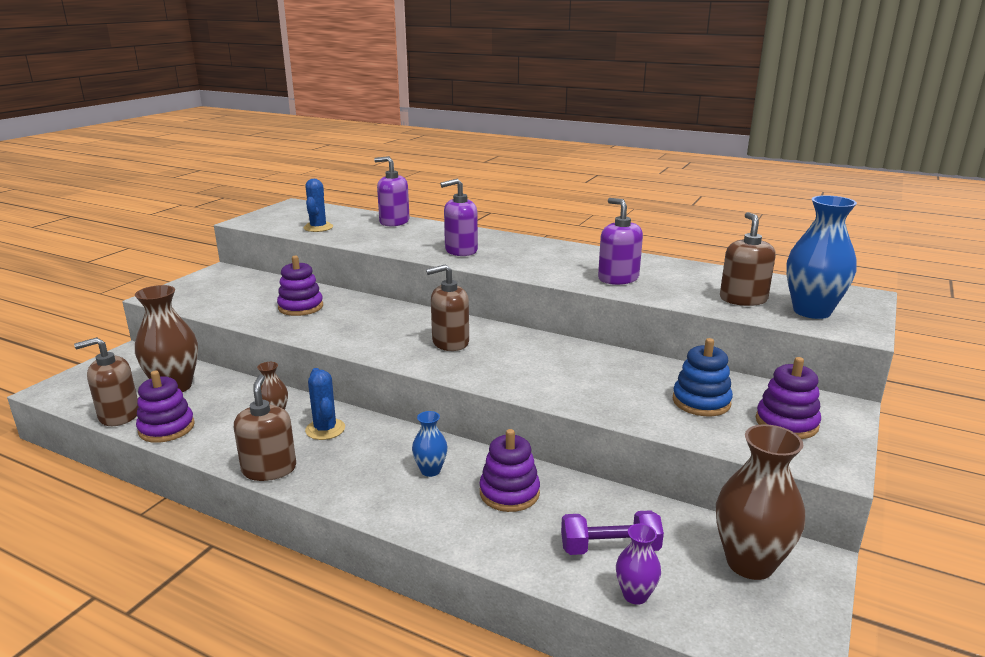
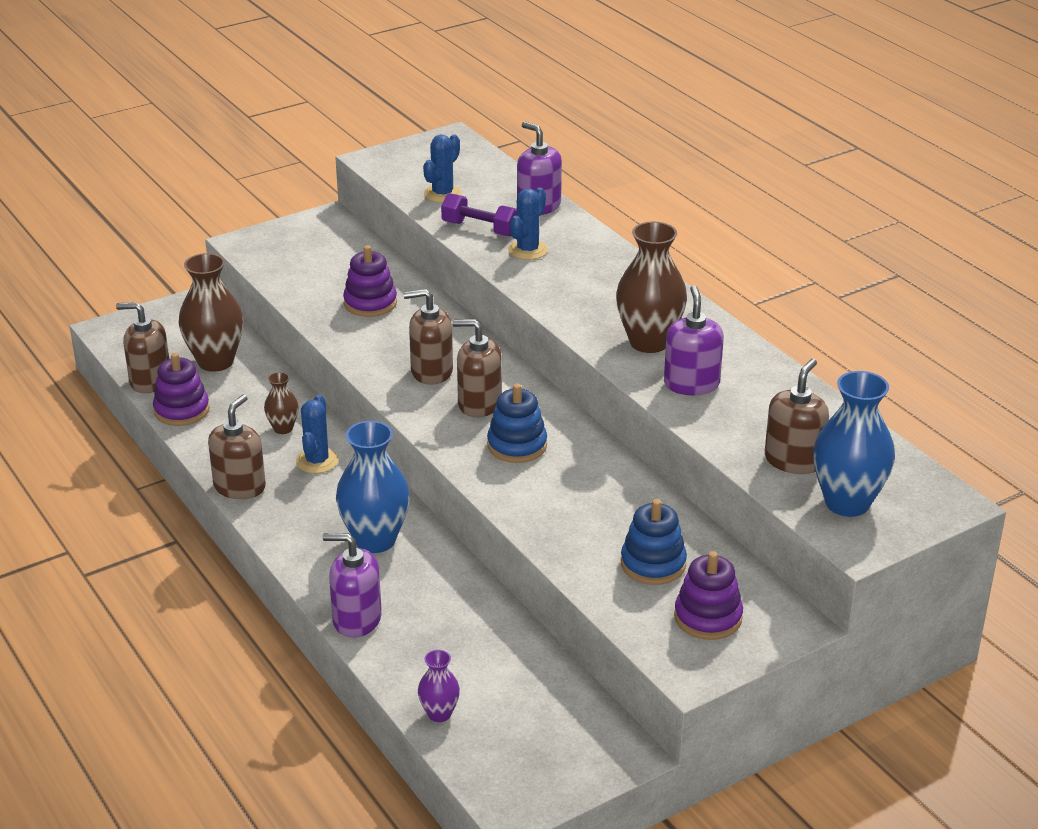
camera: 30 degrees right, 10 degrees up
blue vase [412,411,448,477] -> blue vase [336,421,410,553], size x1.96
purple soap dispenser [440,178,478,256] -> purple soap dispenser moved to [323,533,382,638]
purple stacking toy [479,429,540,512] -> none
purple dumbbell [561,510,664,555] -> purple dumbbell moved to [441,193,517,237]
brown vase [716,424,805,580] -> brown vase moved to [616,222,687,353]
none -> brown soap dispenser [403,289,453,385]
none -> blue stacking toy [487,383,547,463]
none -> blue cactus [508,187,548,260]

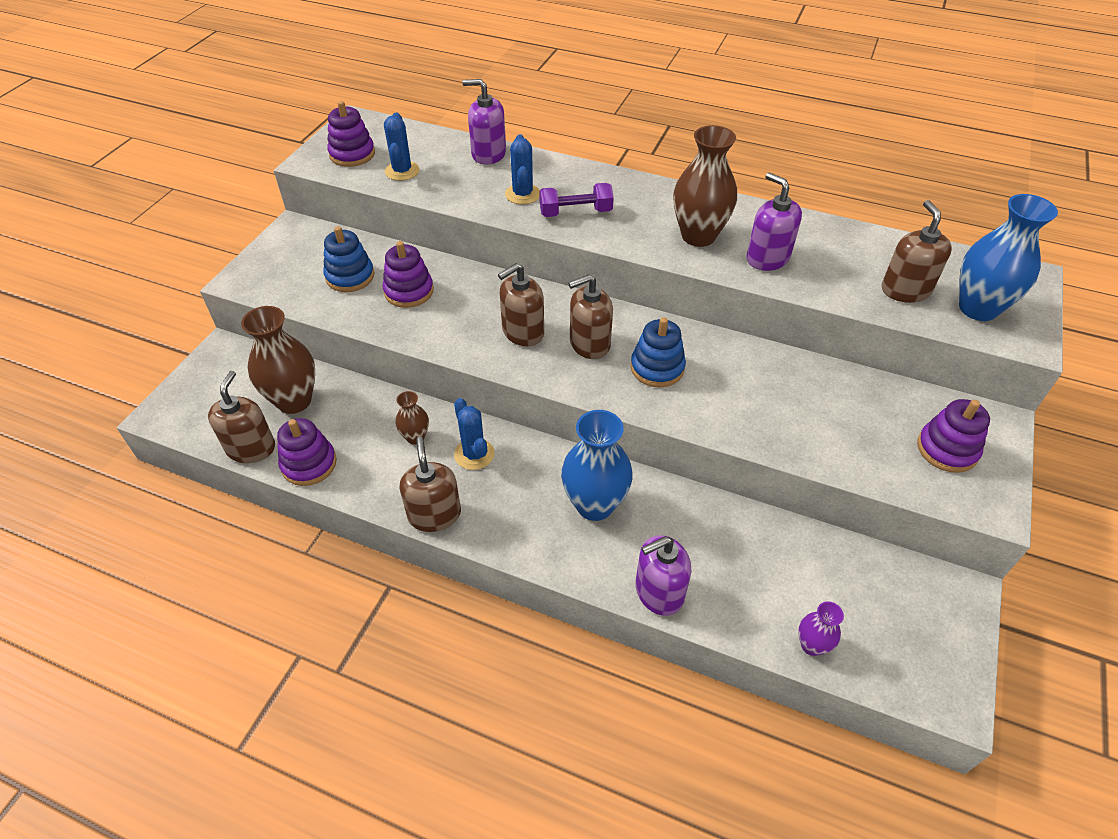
camera: 35 degrees left, 15 degrees up
brown soap dispenser [116,302,169,393] -> brown soap dispenser turned 120 degrees clockwise [208,371,275,463]
purple dumbbell [441,193,517,237] -> purple dumbbell moved to [539,183,614,217]
blue stacking toy [621,499,687,585] -> blue stacking toy moved to [323,226,374,292]
none -> purple stacking toy [327,101,375,167]

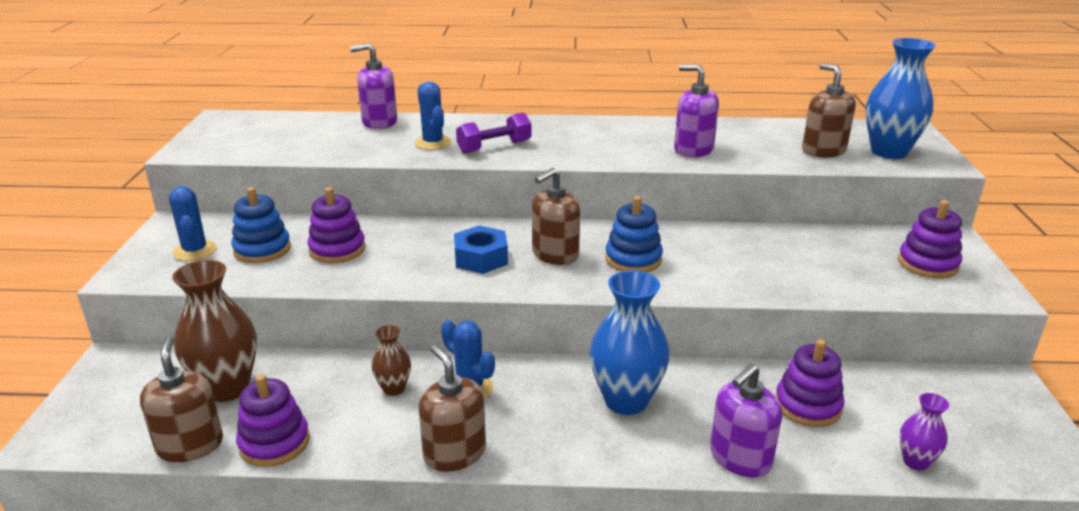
camera: 20 degrees left, 20 degrees down
purple stacking toy [327,101,375,167] -> purple stacking toy moved to [775,339,844,427]
blue cactus [384,112,420,181] -> blue cactus moved to [169,186,217,261]
brown soap dispenser [498,263,544,346] -> blue nut [454,226,508,274]
brown vase [673,125,737,247] -> none

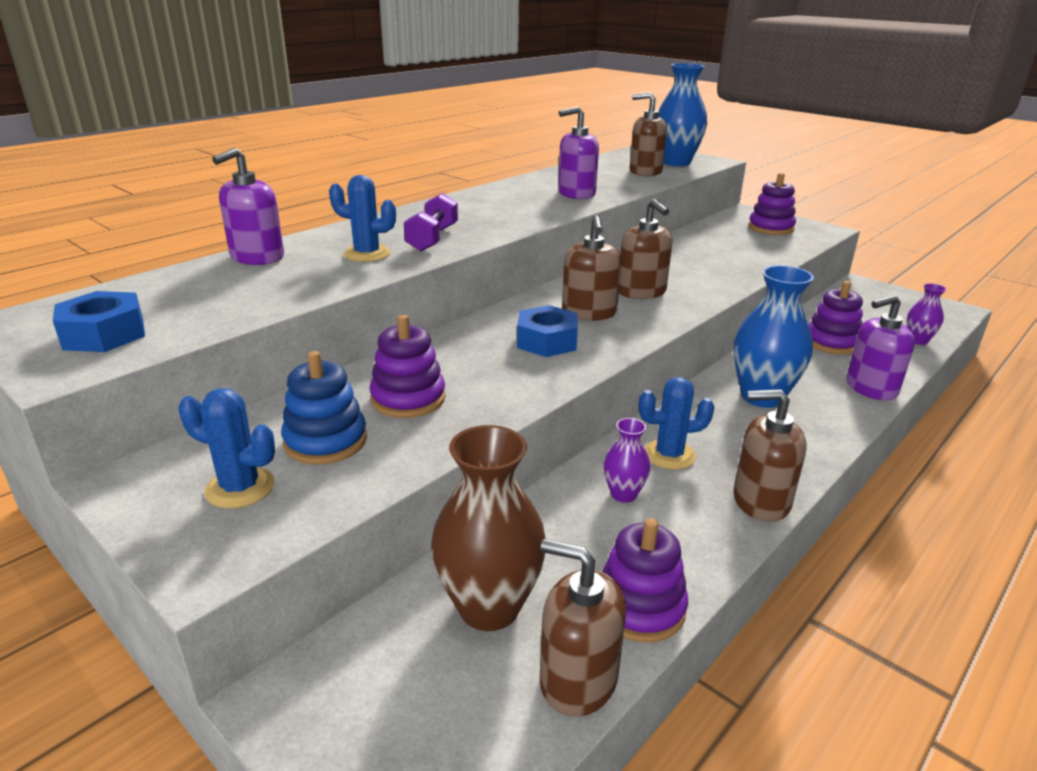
camera: 50 degrees left, 0 degrees up
brown vase [372,325,411,396] -> purple vase [604,418,651,503]
blue stacking toy [605,196,663,273] -> brown soap dispenser [619,199,673,299]
purple soap dispenser [710,364,782,477] -> purple soap dispenser turned 75 degrees clockwise [846,295,915,401]
none -> blue nut [53,291,145,352]

